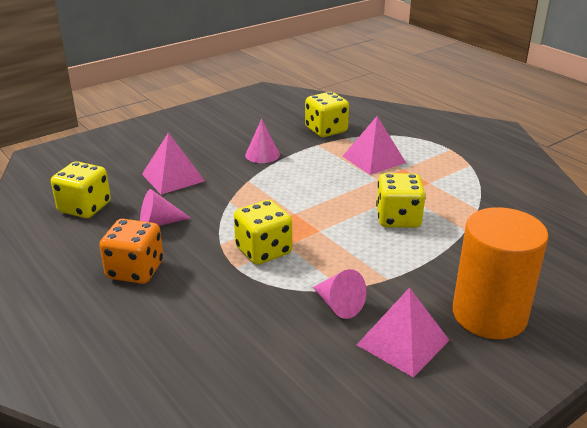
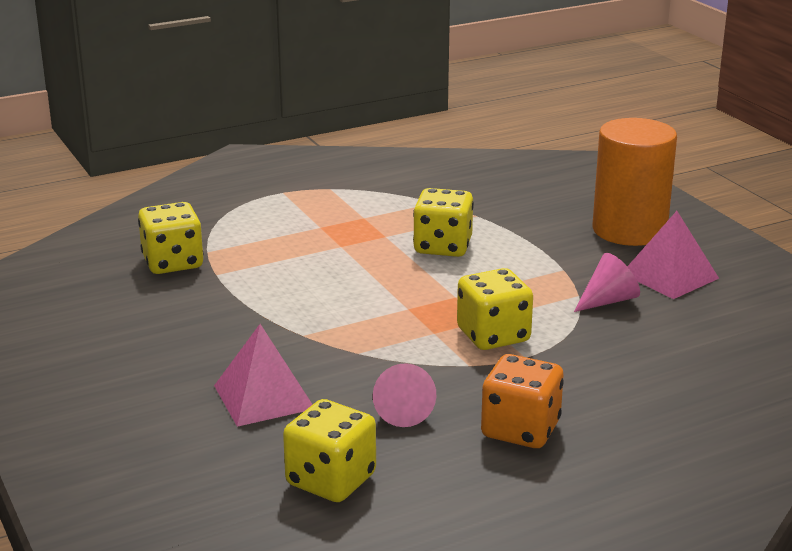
camera: 80 degrees left, 5 degrees down
pink cone [245,119,280,163] -> none
pink pyramid [343,116,406,175] -> none

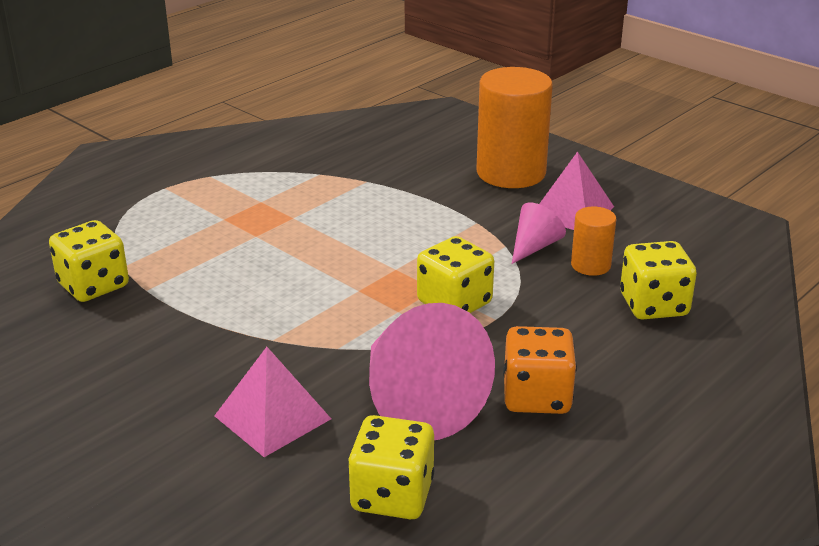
camera: 20 degrees left, 5 degrees up
pink cone [373,363,436,427] -> pink cone [369,303,495,440], size x2.10
yellow dice [413,188,474,257] -> yellow dice moved to [620,241,697,319]
none -> orange cylinder [571,206,616,276]

